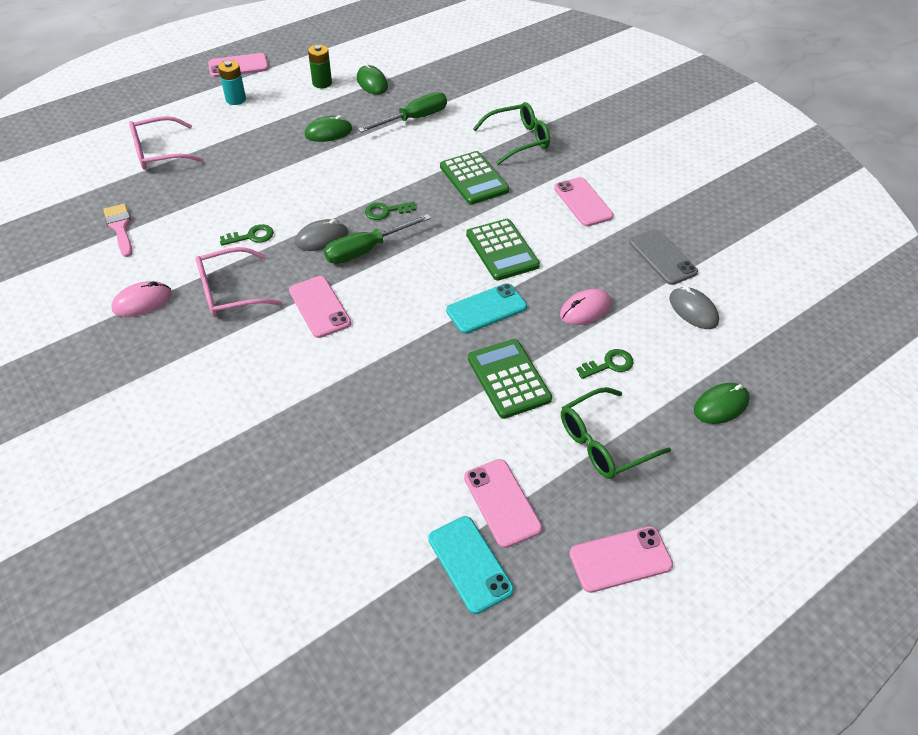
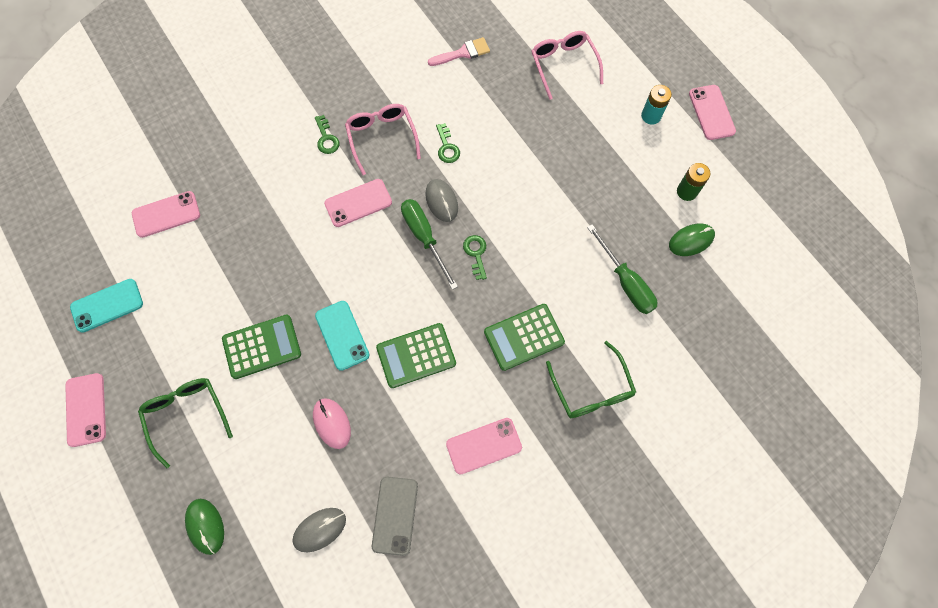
camera: 95 degrees right, 20 degrees up
pink mouse [111,281,172,317] -> none
green mouse [305,115,352,142] -> none
pink phone [464,459,542,548] -> pink phone moved to [132,191,200,238]
green key [576,349,634,379] -> green key moved to [315,115,339,154]
grey phone [629,230,698,285] -> grey phone turned 60 degrees counterclockwise [372,477,418,556]

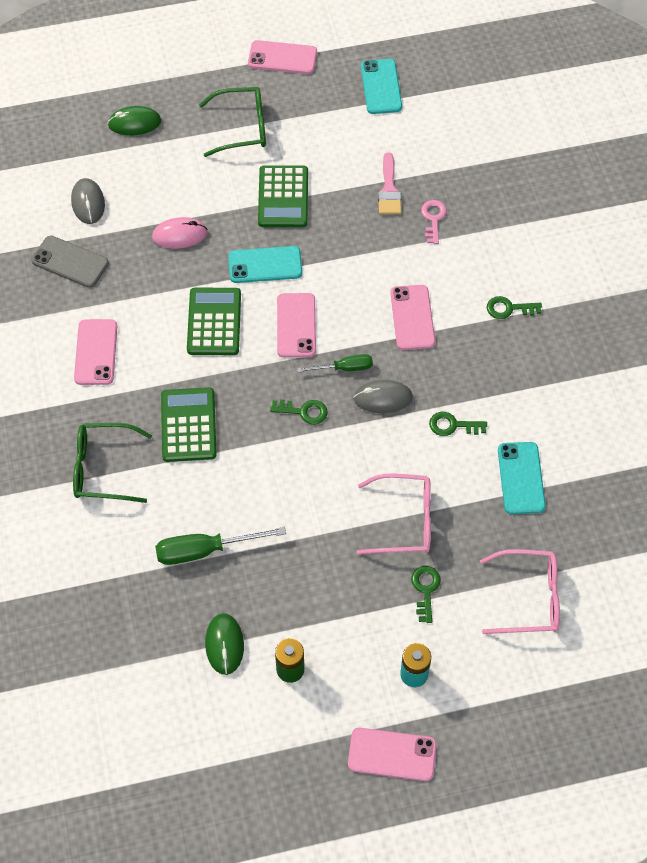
camera: 110 degrees right, 10 degrees down
pink phone [132,191,200,238] -> pink phone moved to [277,293,316,358]
pink glasses [345,104,421,175] -> pink glasses moved to [356,473,431,555]
green screwdriver [401,199,458,290] -> green screwdriver [297,354,373,372], size x0.62
pink brush [428,37,490,66] -> pink brush moved to [378,152,401,214]
none -> green key [411,566,441,623]
none -> pink key [421,200,447,244]
none -> turquoise phone [498,442,546,514]

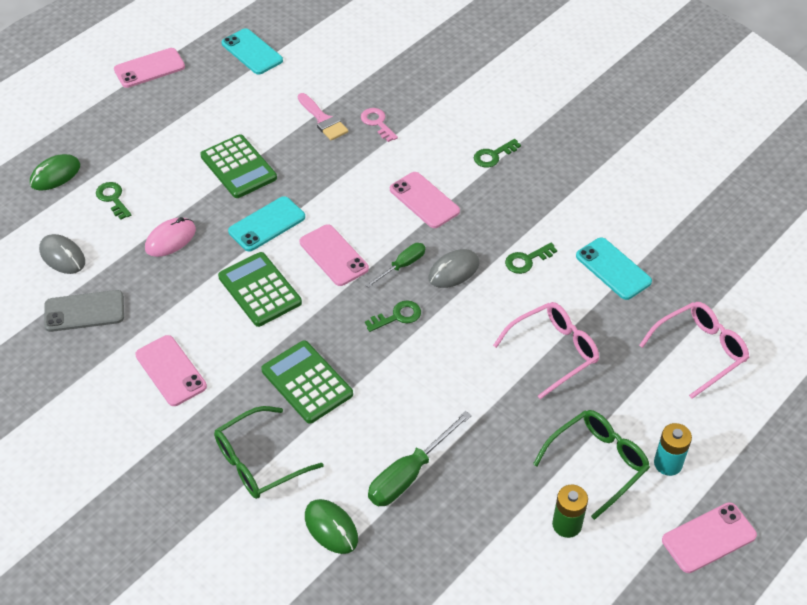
camera: 35 degrees left, 10 degrees down
green glasses [199,87,266,157] -> green glasses moved to [533,410,650,520]
green mouse [205,613,244,675] -> green mouse moved to [305,499,358,554]
green key [411,566,441,623] -> green key moved to [96,182,131,220]

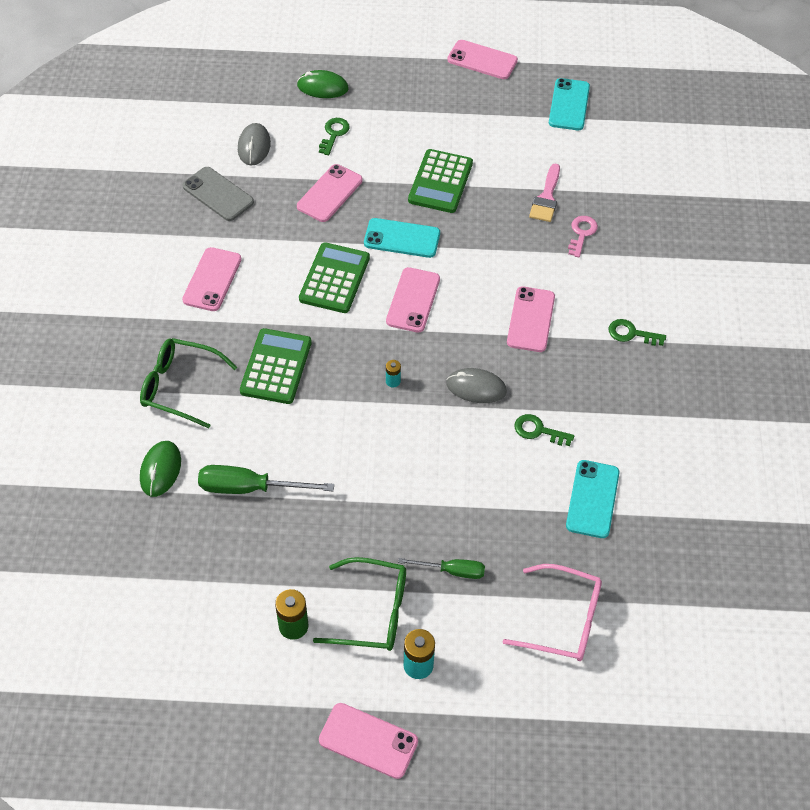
camera: 50 degrees right, 5 degrees up
pink mouse [145,217,196,257] -> pink phone [297,164,363,222]
green key [365,301,421,332] -> turquoise battery [386,360,401,387]
green screwdriver [366,243,425,288] -> green screwdriver moved to [398,558,485,579]
pink glasses [493,302,599,399] -> none

